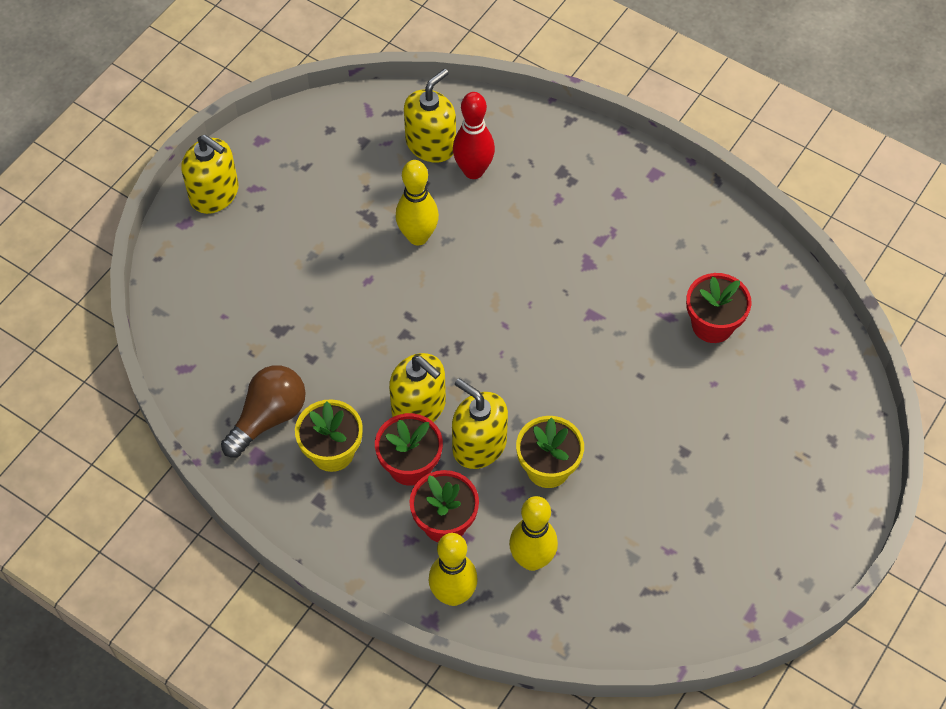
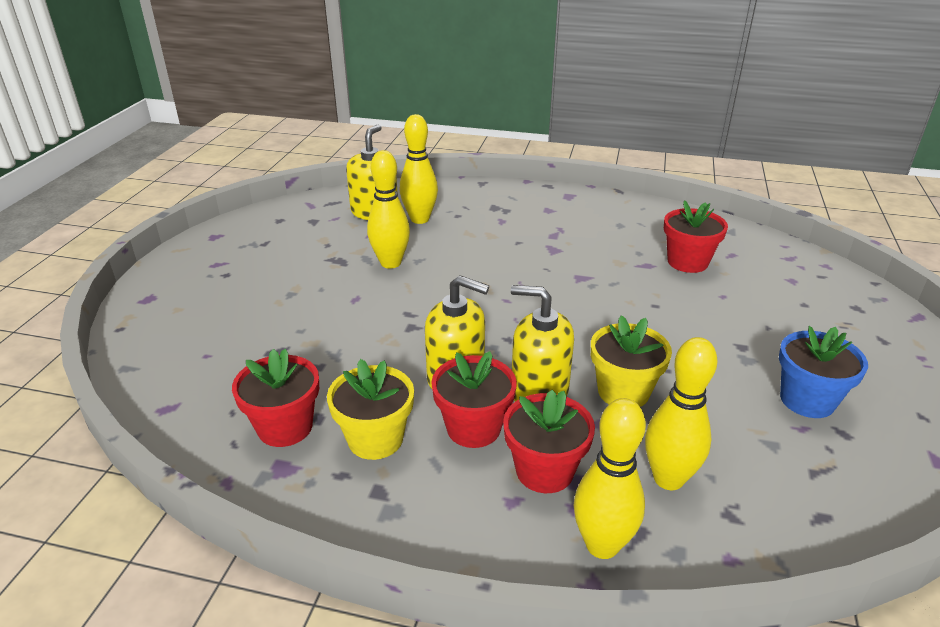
camera: 20 degrees left, 25 degrees down
yellow soap dispenser [182,135,238,214] -> none
brown light bulb [221,365,306,457] -> red flower pot [232,349,319,447]
red bowling pin [453,92,495,179] -> yellow bowling pin [400,114,438,224]
none -> blue flower pot [779,326,868,418]

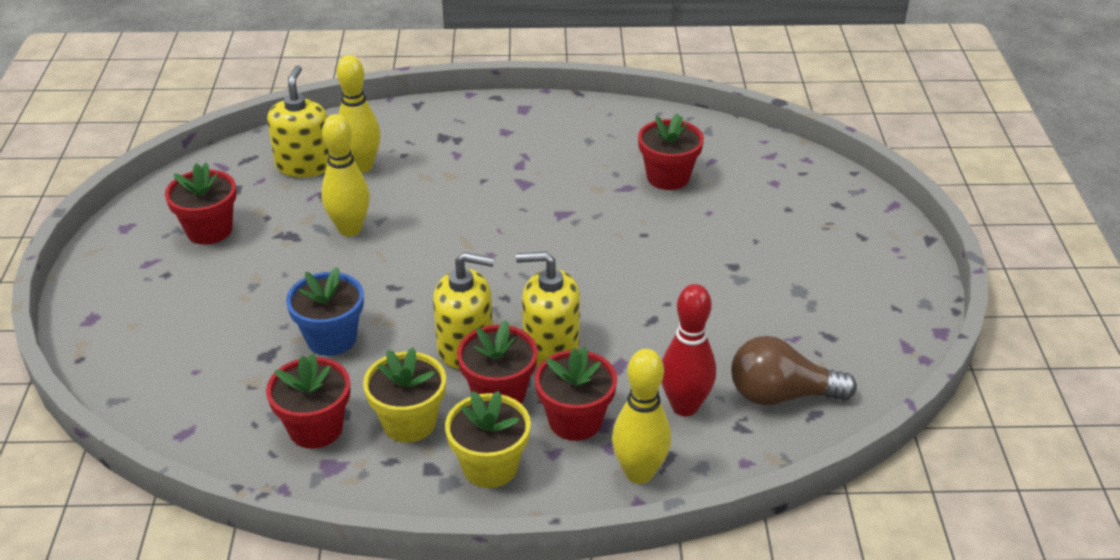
camera: 15 degrees left, 5 degrees up
yellow flower pot [591,315,672,407] -> yellow flower pot moved to [445,391,531,488]
yellow bowling pin [645,337,718,490] -> red bowling pin [662,284,716,416]
blue flower pot [779,326,868,418] -> blue flower pot moved to [286,267,364,356]
none -> red flower pot [165,163,237,245]
none -> brown light bulb [731,336,857,405]

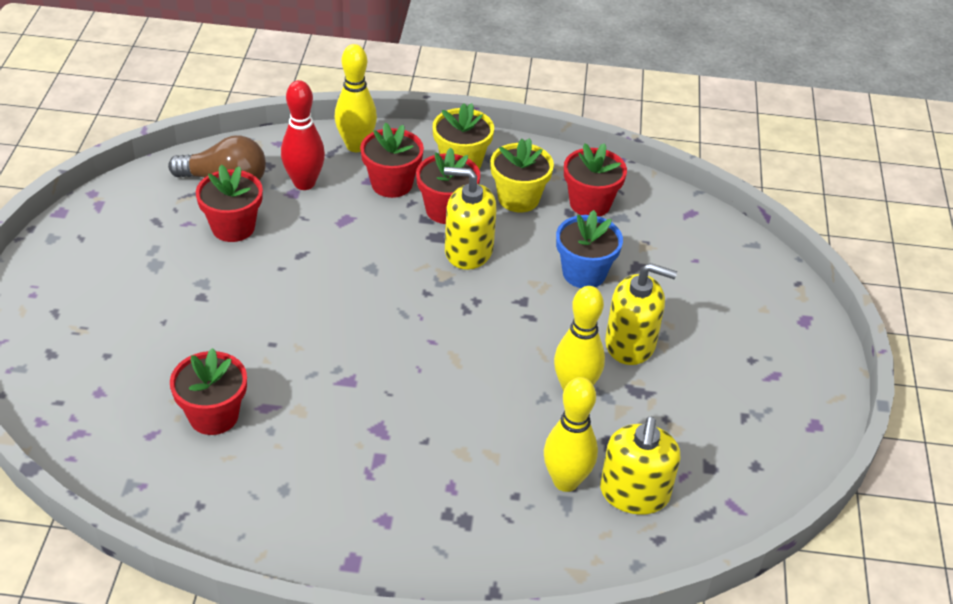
camera: 175 degrees left, 5 degrees up
red flower pot [165,163,237,245] -> red flower pot moved to [196,165,263,242]
yellow soap dispenser [516,252,580,367] -> yellow soap dispenser moved to [605,263,677,365]

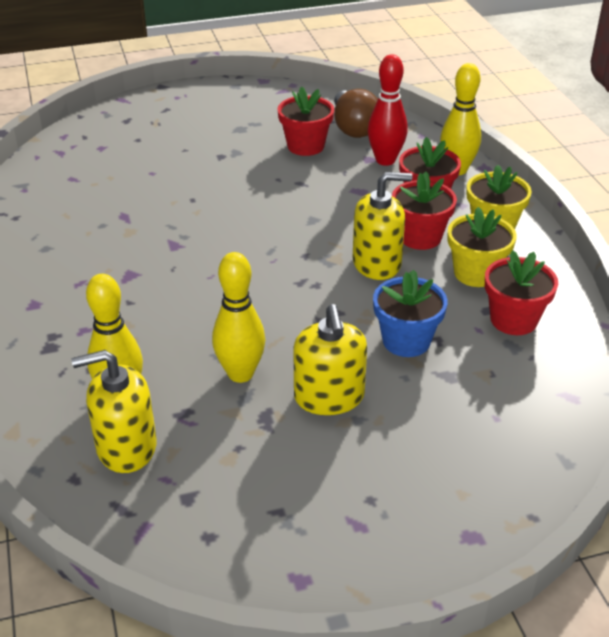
camera: 70 degrees right, 5 degrees down
red flower pot [170,348,247,435] -> none
yellow soap dispenser [444,167,497,270] -> yellow soap dispenser turned 90 degrees clockwise [352,172,412,280]

